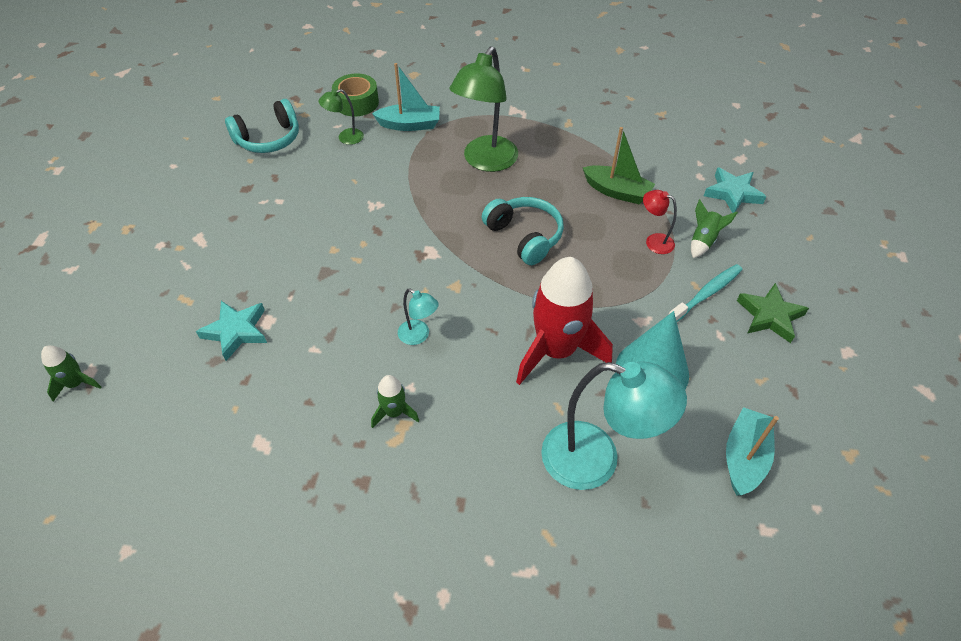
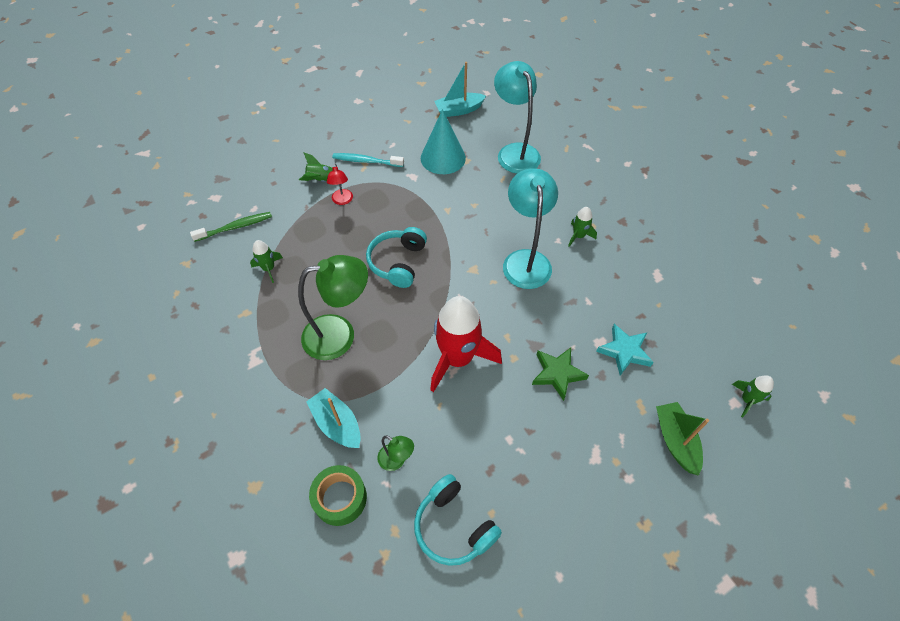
camera: 130 degrees left, 5 degrees up
turquoise headphones [225,99,299,153] -> turquoise headphones turned 150 degrees counterclockwise [414,474,502,566]
turquoise lamp [398,289,439,345] -> turquoise lamp [503,168,558,289], size x2.12
red rocket [516,257,613,385] -> red rocket moved to [430,296,502,392]
green boat [583,127,655,204] -> green boat moved to [656,402,709,476]
turquoise star [704,167,767,213] -> none
green star [737,283,809,343] -> green star moved to [532,348,589,401]
none -> green toothbrush [190,212,272,242]
none -> green rocket [250,240,283,283]

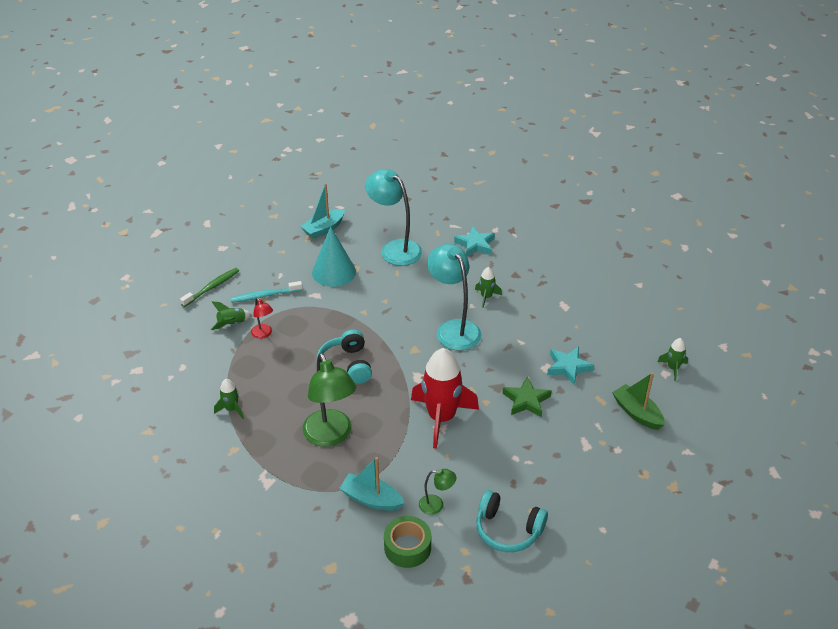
camera: 25 degrees left, 15 degrees down
green toothbrush [190,212,272,242] -> green toothbrush moved to [180,268,239,307]
green lamp [298,255,368,360] -> green lamp turned 105 degrees clockwise [303,353,356,447]
none -> turquoise star [454,226,495,256]

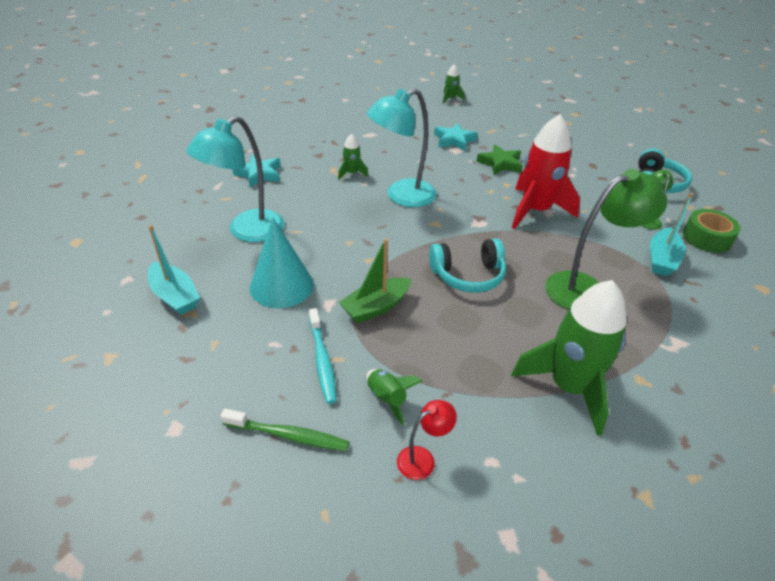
camera: 90 degrees left, 0 degrees up
green toothbrush [180,268,239,307] -> green toothbrush turned 150 degrees clockwise [220,409,349,451]
green rocket [214,379,244,419] -> green rocket [511,280,627,436], size x2.21
red lamp [251,298,273,339] -> red lamp moved to [397,400,457,480]
green boat [612,372,665,430] -> green boat moved to [339,238,411,323]

